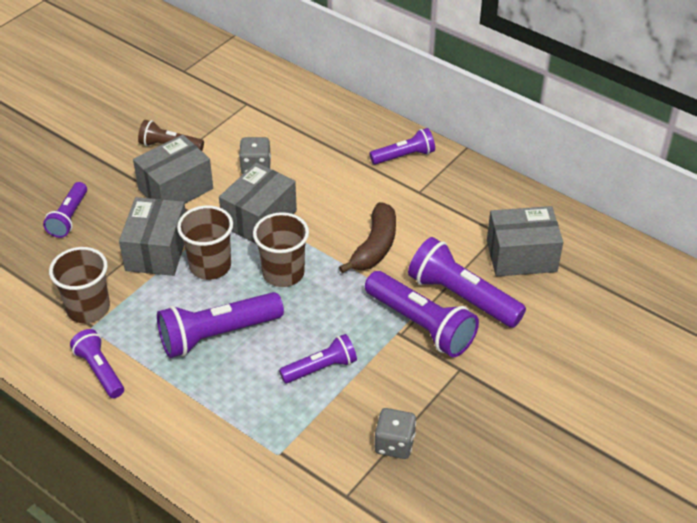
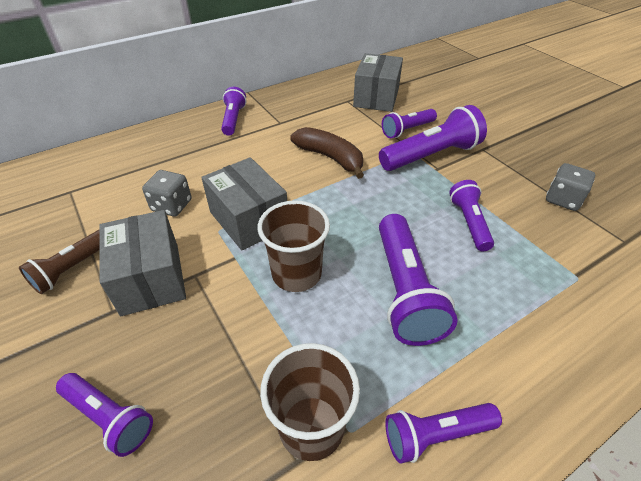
camera: 70 degrees left, 0 degrees up
grey box [119,197,186,276] -> none
brown cup [253,212,309,287] -> none
purple flashlight [408,237,526,328] -> purple flashlight [382,109,437,138], size x0.60

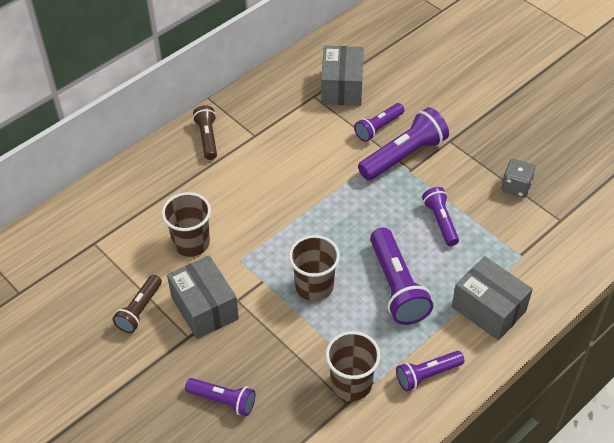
camera: 10 degrees left, 5 degrees up
grey dice [142,170,192,217] -> brown cup [162,192,211,257]
grey box [201,157,287,250] -> grey box moved to [452,256,533,340]
purple flashlight [221,87,246,136] -> brown flashlight [193,105,217,160]
brown banana [291,127,364,179] -> none

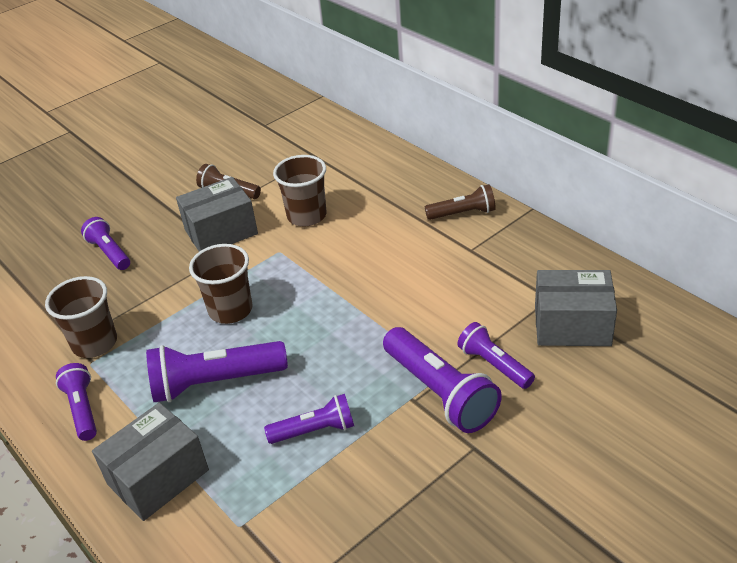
camera: 95 degrees right, 10 degrees down
purple flashlight [185,378,256,416] -> purple flashlight turned 120 degrees clockwise [81,217,130,270]
grey dice [501,159,535,198] -> none

